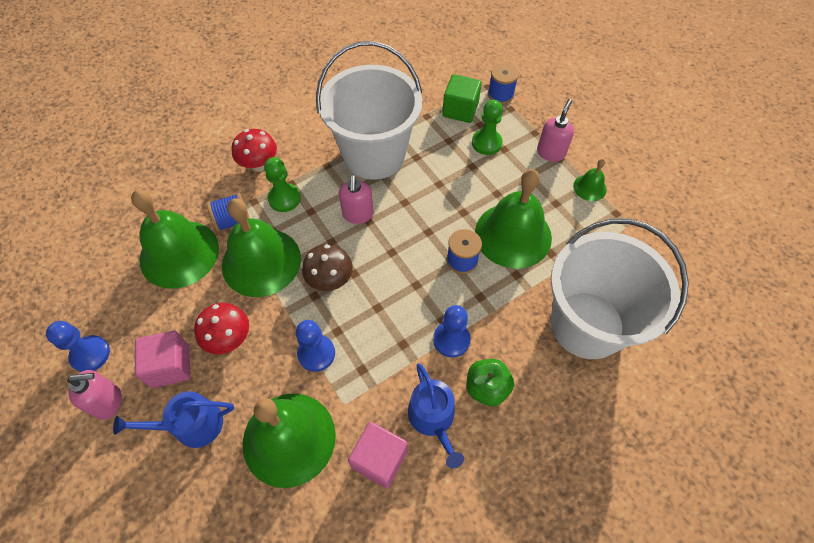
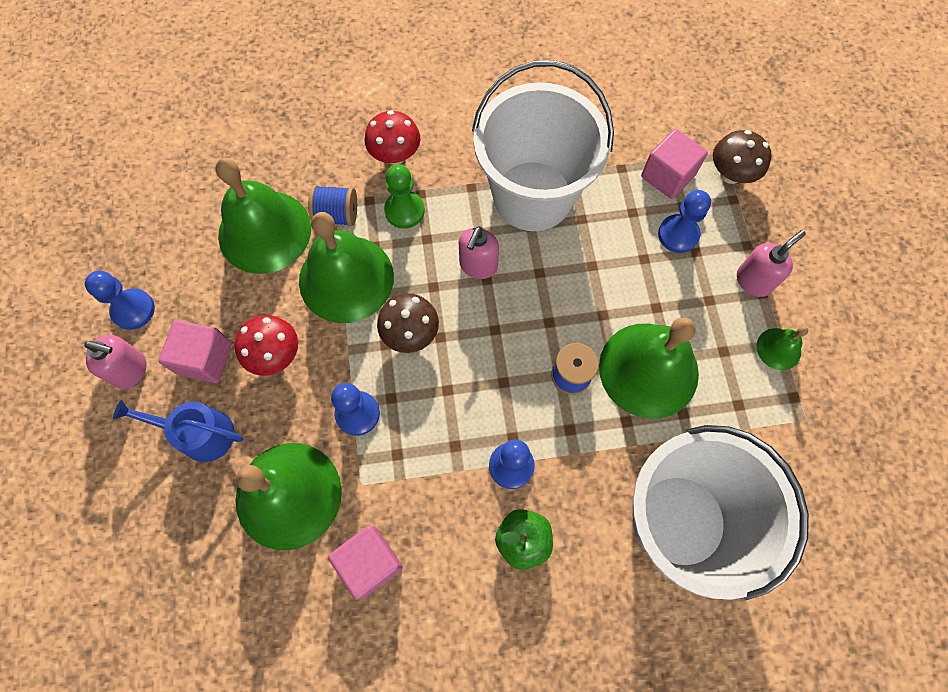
camera: 25 degrees right, 10 degrees up
blue watering can [408,363,464,468] -> none
green cube [442,74,482,123] -> pink cube [641,129,708,199]
green pawn [472,100,503,155] -> blue pawn [658,190,711,253]
blue spool [488,63,519,104] -> brown mushroom [713,130,772,184]

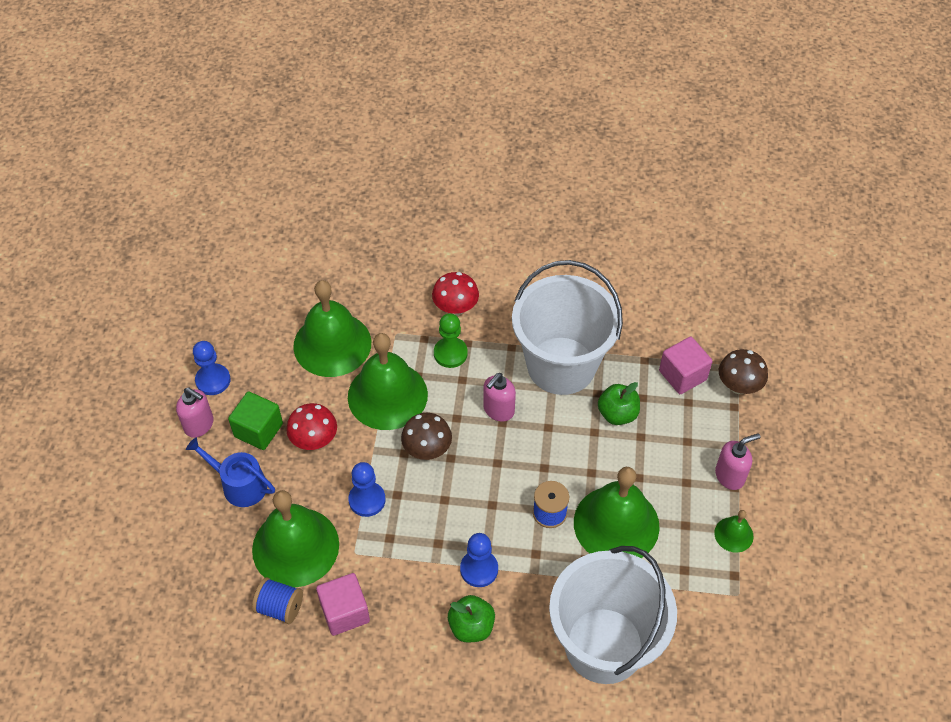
camera: 15 degrees right, 15 degrees down
pink cube [158,320,232,383] -> green cube [228,392,283,450]
blue spool [308,185,357,226] -> blue spool moved to [252,577,303,624]
blue pawn [658,190,711,253] -> none
none -> green apple [598,382,640,425]

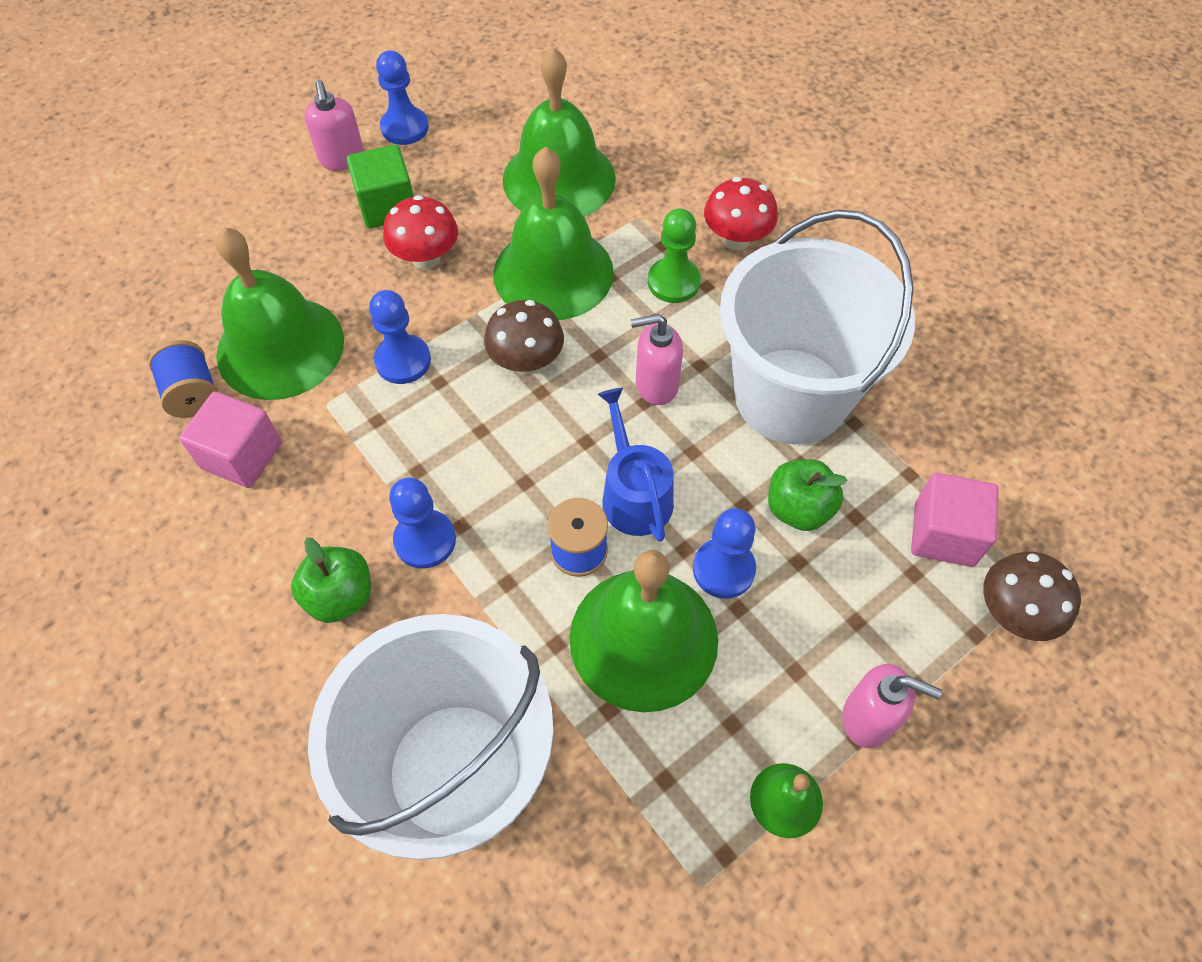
camera: 45 degrees right, 5 degrees up
blue watering can [186,437,275,507] -> blue watering can moved to [598,388,674,542]
none -> blue pawn [693,508,756,599]

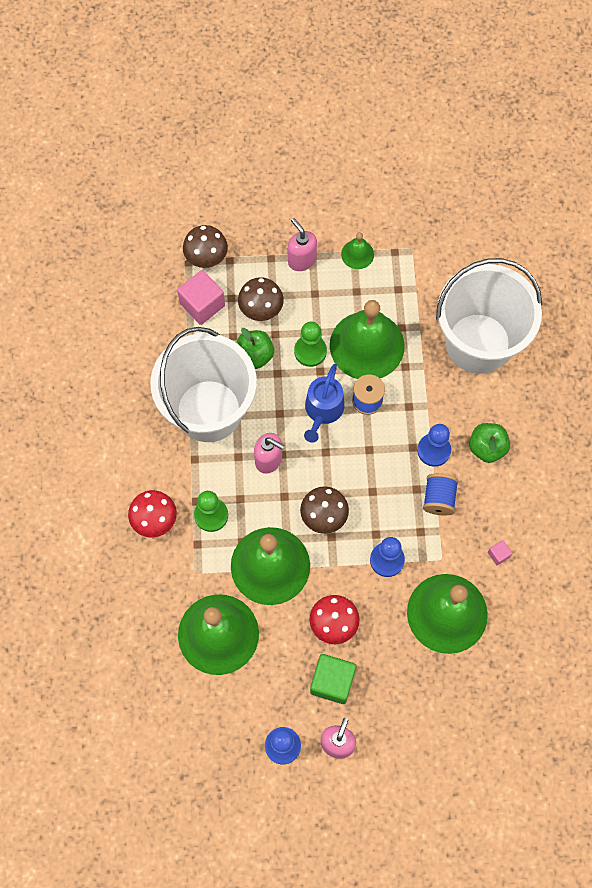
camera: 145 degrees left, 10 degrees up
blue spool [148,340,218,418] -> blue spool moved to [423,473,459,515]
pink cube [179,392,282,488] -> pink cube [488,540,512,565], size x0.47
blue pawn [693,508,756,599] -> green pawn [294,321,327,367]
none -> brown mushroom [238,277,284,321]

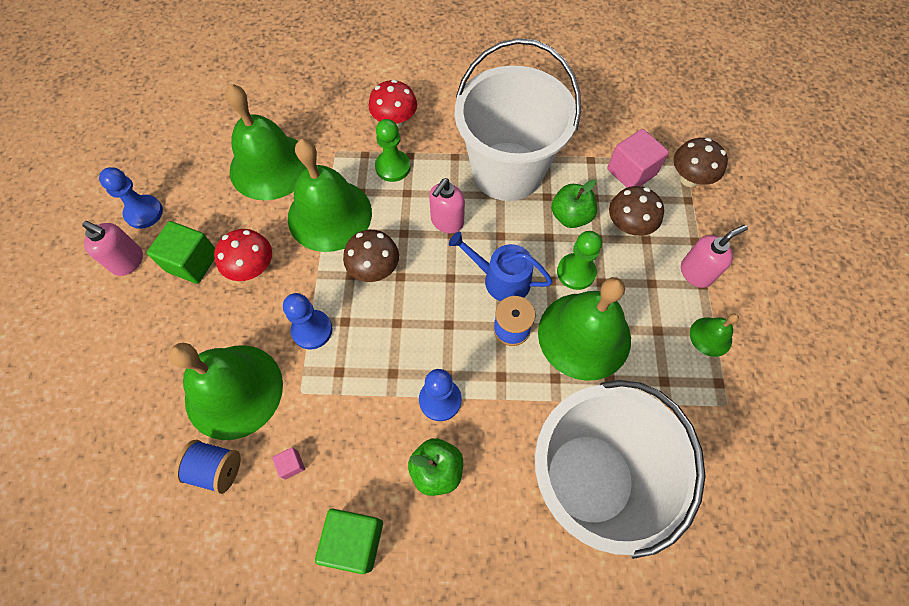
camera: 95 degrees right, 5 degrees down
blue spool [423,473,459,515] -> blue spool moved to [174,440,241,494]
none -> green cube [315,508,383,574]

